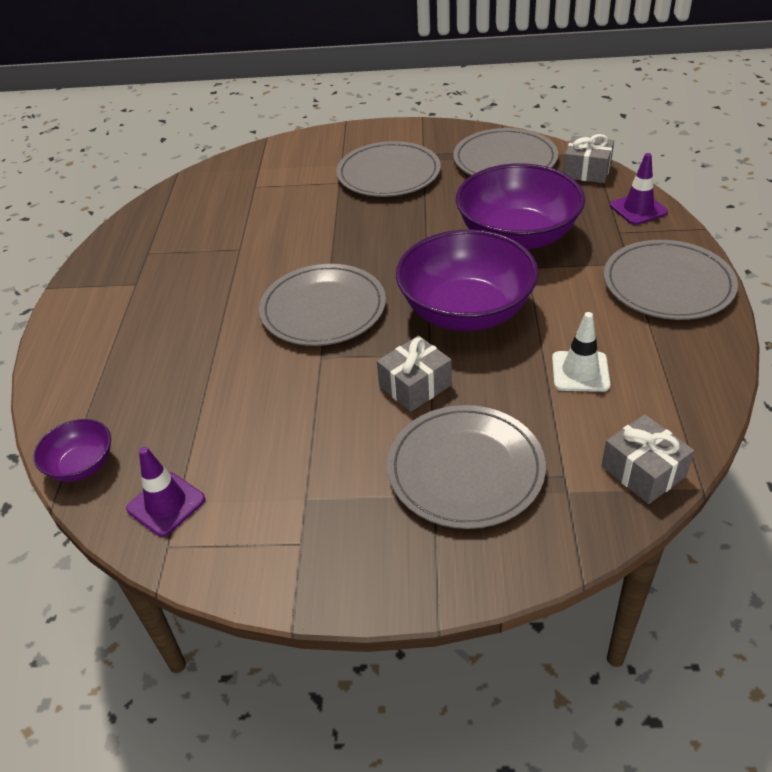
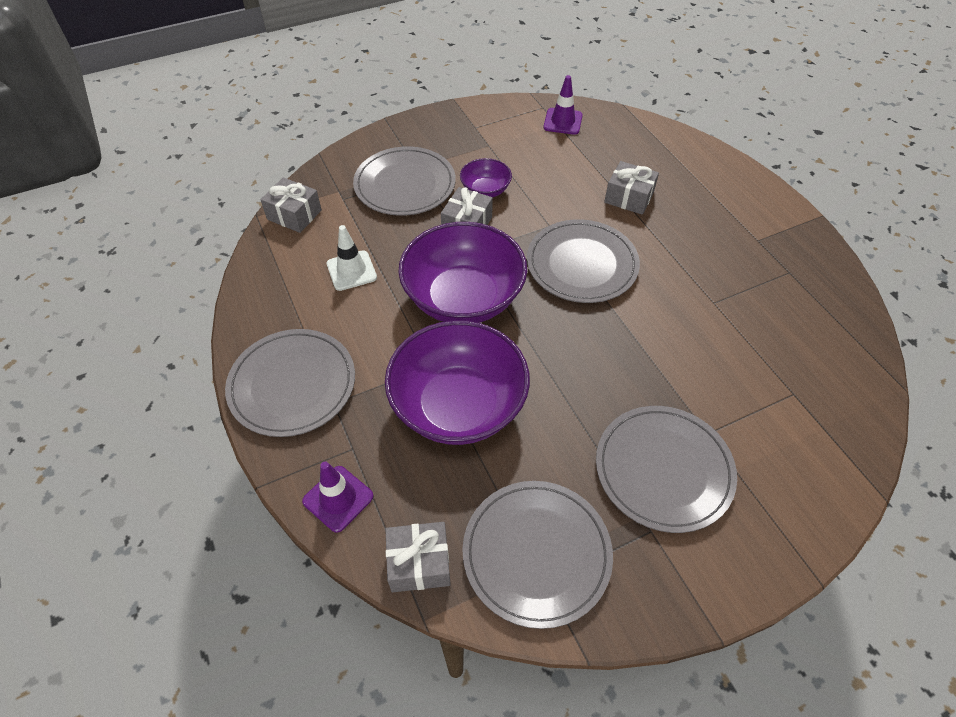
camera: 150 degrees right, 10 degrees up
purple bowl [33,419,111,482] -> purple bowl moved to [460,158,512,197]
none -> grey gift [604,161,659,215]

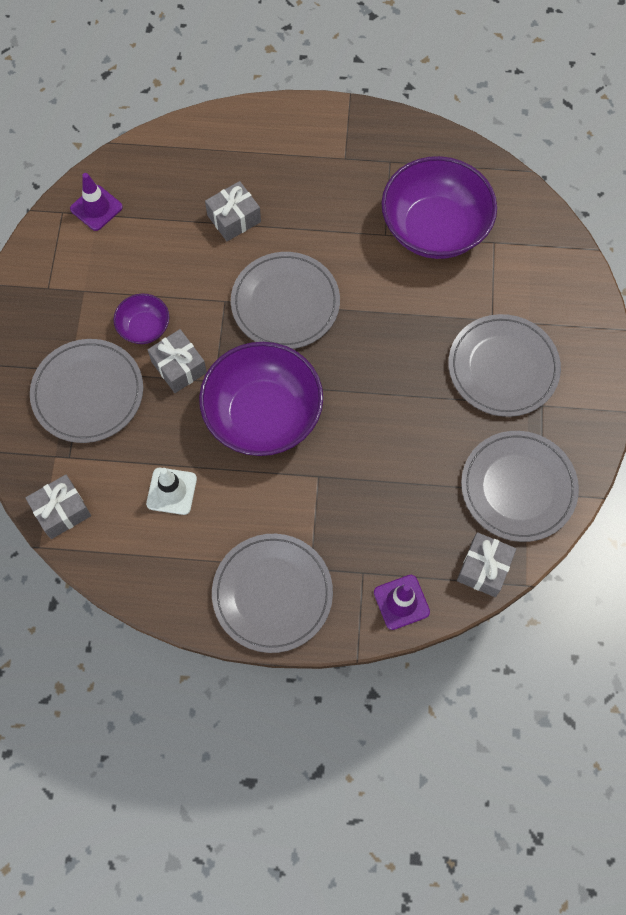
camera: 60 degrees left, 15 degrees up
purple bowl [385,320,530,445] -> purple bowl moved to [381,156,497,259]

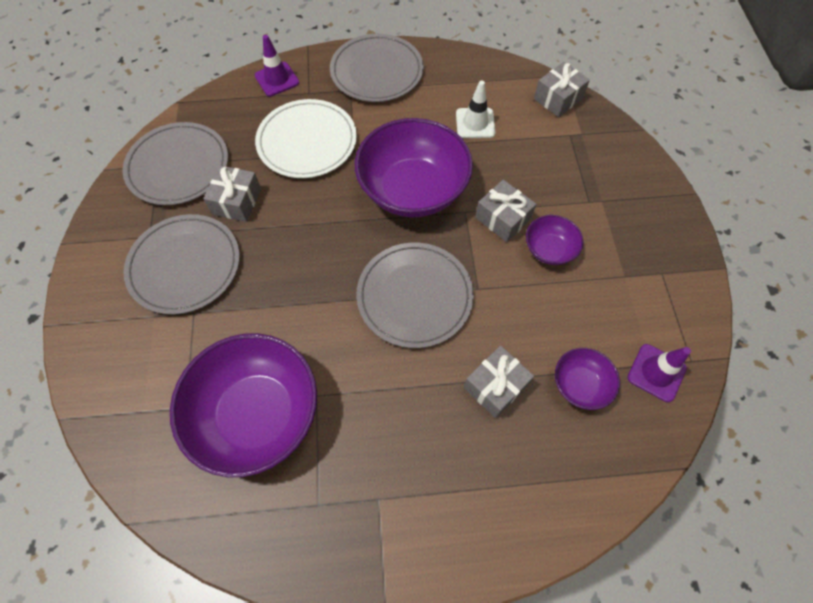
camera: 170 degrees right, 5 degrees down
grey plate [30,339,143,443] -> none
grey gift [457,532,516,597] -> grey gift moved to [203,165,261,222]
none -> white plate [255,99,357,178]
none -> purple bowl [555,348,620,410]

